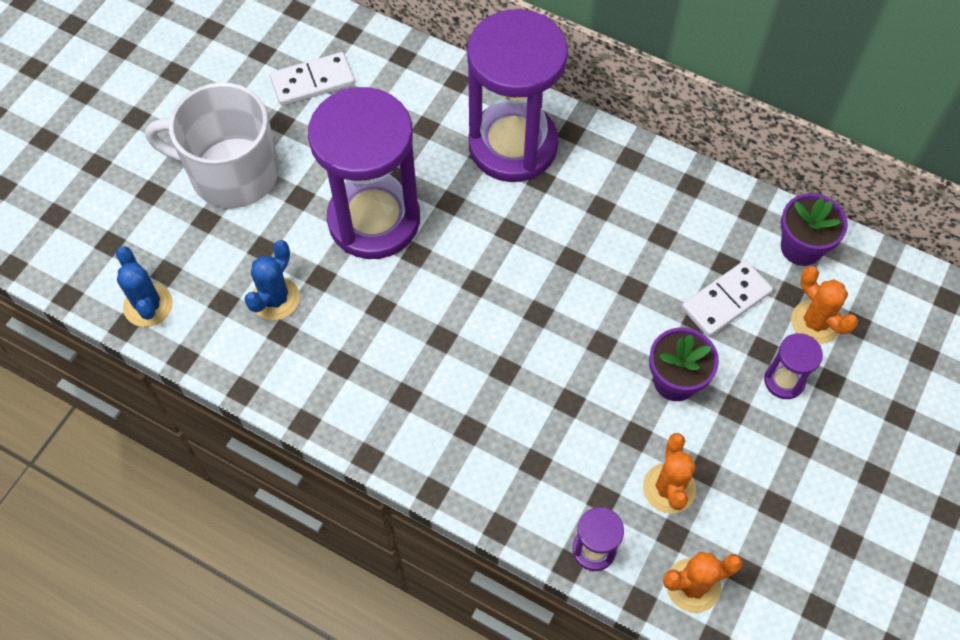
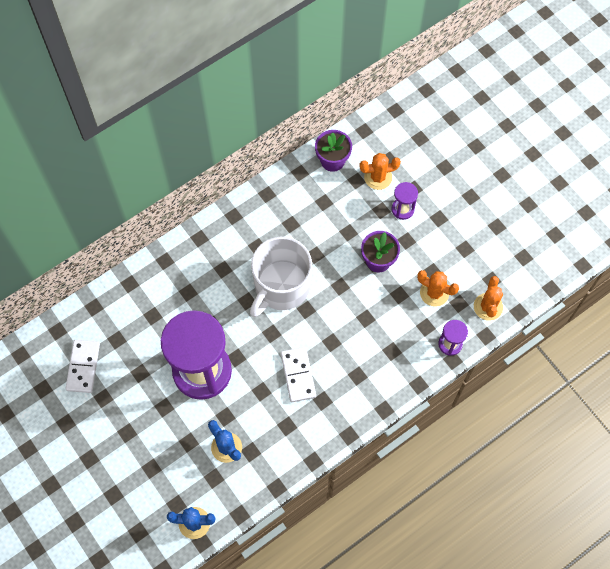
camera: 65 degrees left, 5 degrees up
white mug [146,82,279,208] -> white mug moved to [250,237,312,317]
purple hourglass [467,9,568,182] -> none
white domino [681,260,773,337] -> white domino moved to [281,347,316,402]

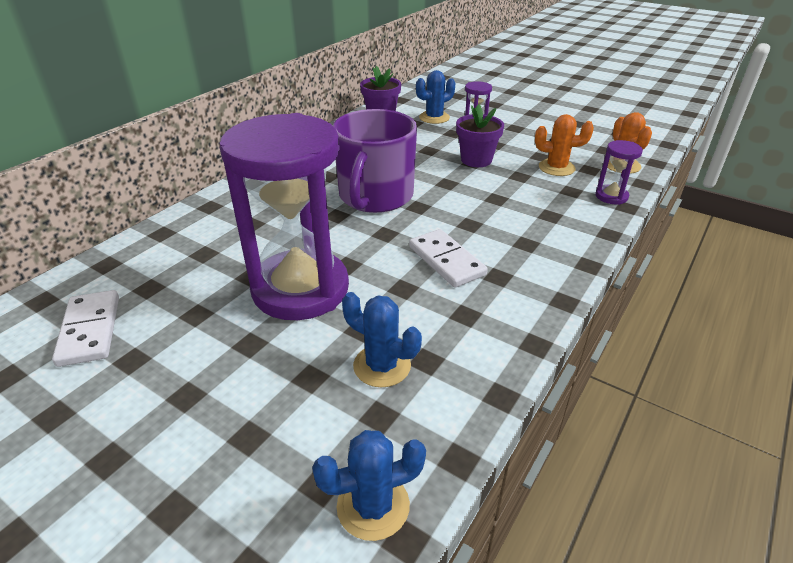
camera: 20 degrees left, 30 degrees down
white mug [250,237,312,317] -> purple mug [333,109,417,213]
orange cactus [359,153,401,190] -> blue cactus [416,70,455,124]

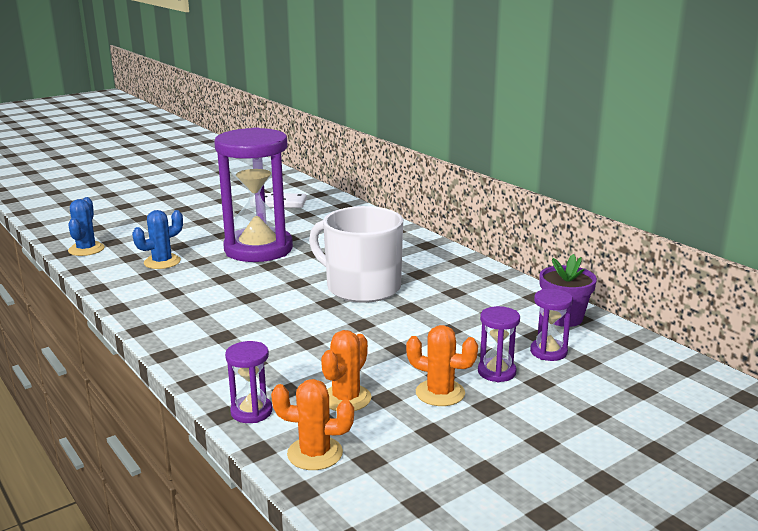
camera: 110 degrees right, 15 degrees down
purple mug [333,109,417,213] -> white mug [309,206,403,303]
white domino [409,229,488,288] -> none
blue cactus [416,70,455,124] -> purple hourglass [530,289,573,361]
purple flower pot [456,104,504,167] -> none
none -> orange cactus [406,325,478,406]

